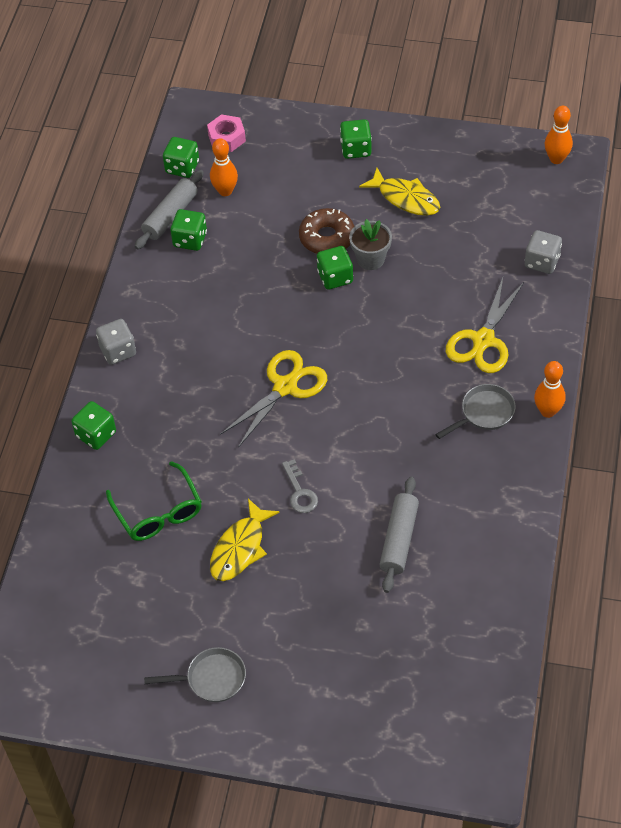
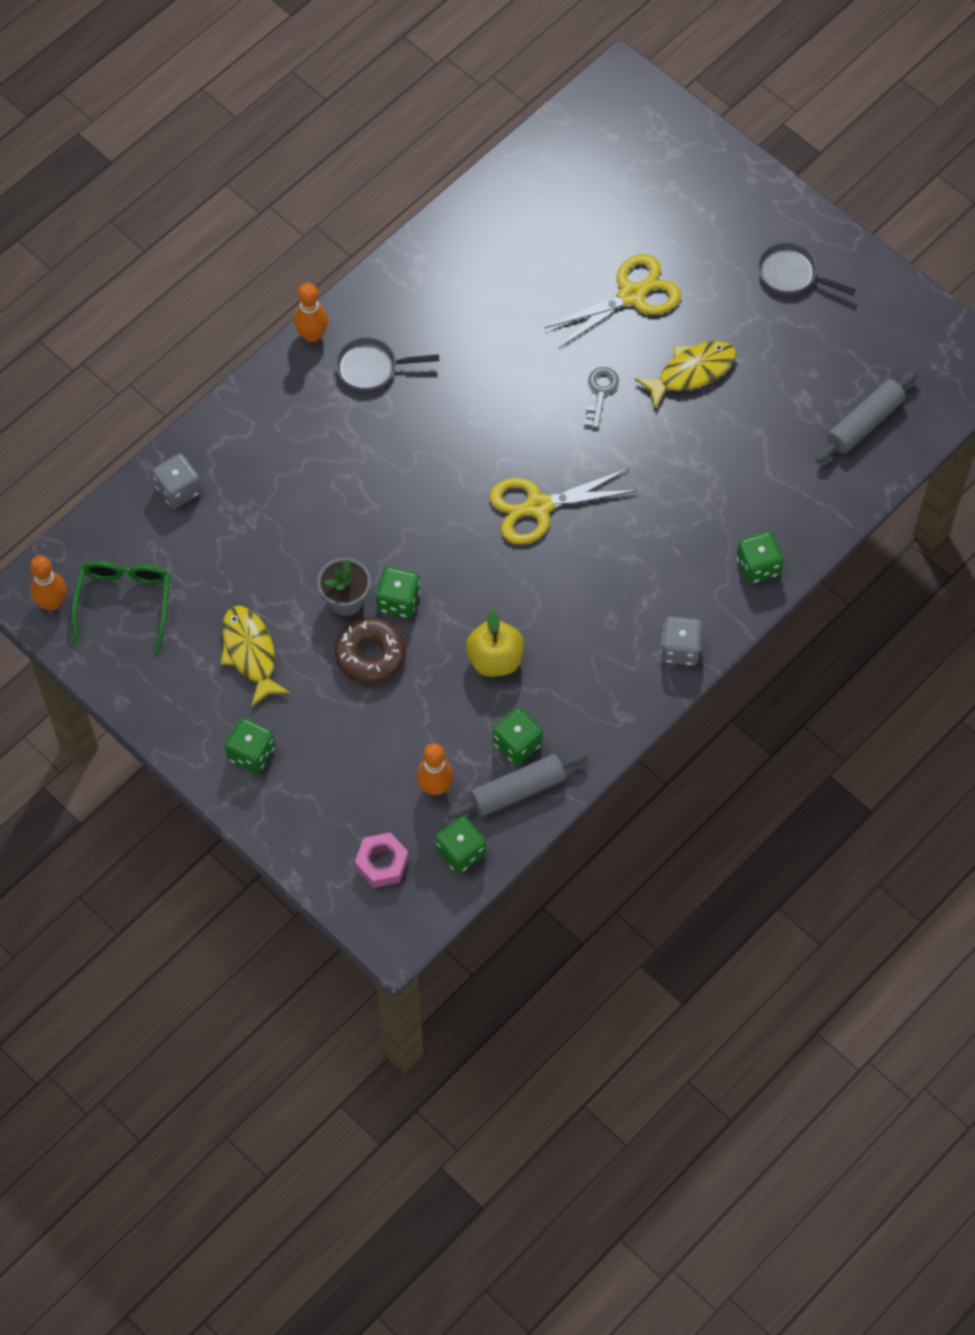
camera: 150 degrees left, 10 degrees up
green glasses [106,461,202,541] -> green glasses moved to [71,561,170,652]
grey rolling pin [379,477,419,593] -> grey rolling pin moved to [815,370,917,463]
yellow scissors [446,278,524,373] -> yellow scissors moved to [544,254,681,348]
none -> yellow apple [466,608,524,677]

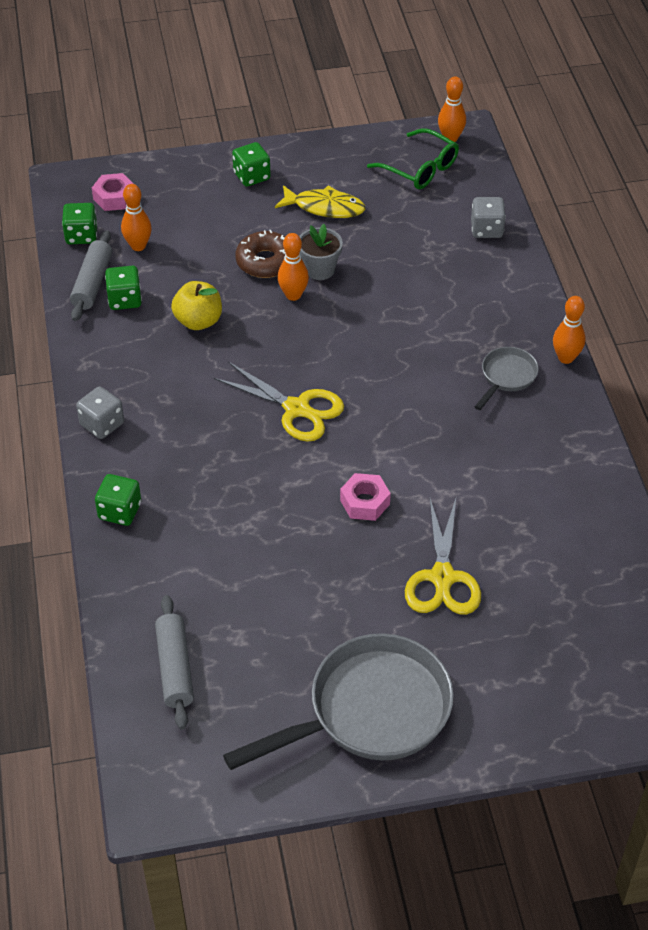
camera: 125 degrees right, 15 degrees down
green dice [376,567,420,618] -> orange bowling pin [278,233,309,301]
yellow scissors [489,468,638,545] -> yellow scissors turned 105 degrees clockwise [214,362,344,442]
grey key [584,367,619,429] -> pink nut [340,473,391,521]
yellow fish [635,341,737,409] -> none
grey pan [758,242,856,295] -> grey pan [223,633,454,770], size x2.11

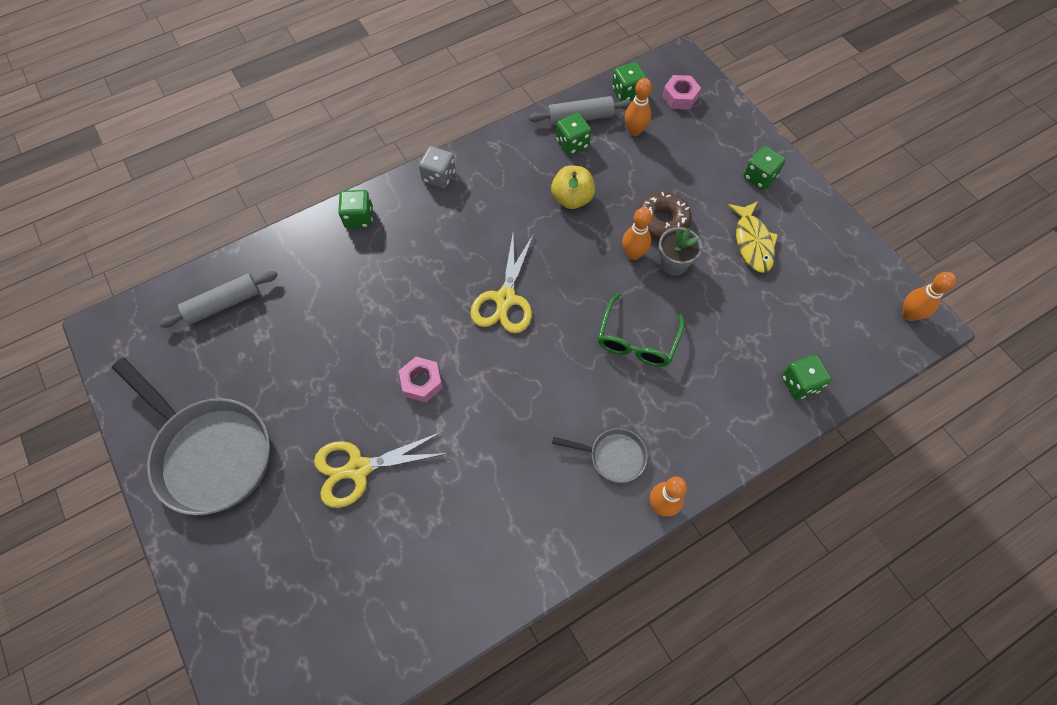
camera: 70 degrees right, 15 degrees up
green glasses [367,128,459,189] -> green glasses moved to [598,293,684,367]
grey dice [471,197,506,238] -> green dice [782,355,832,400]

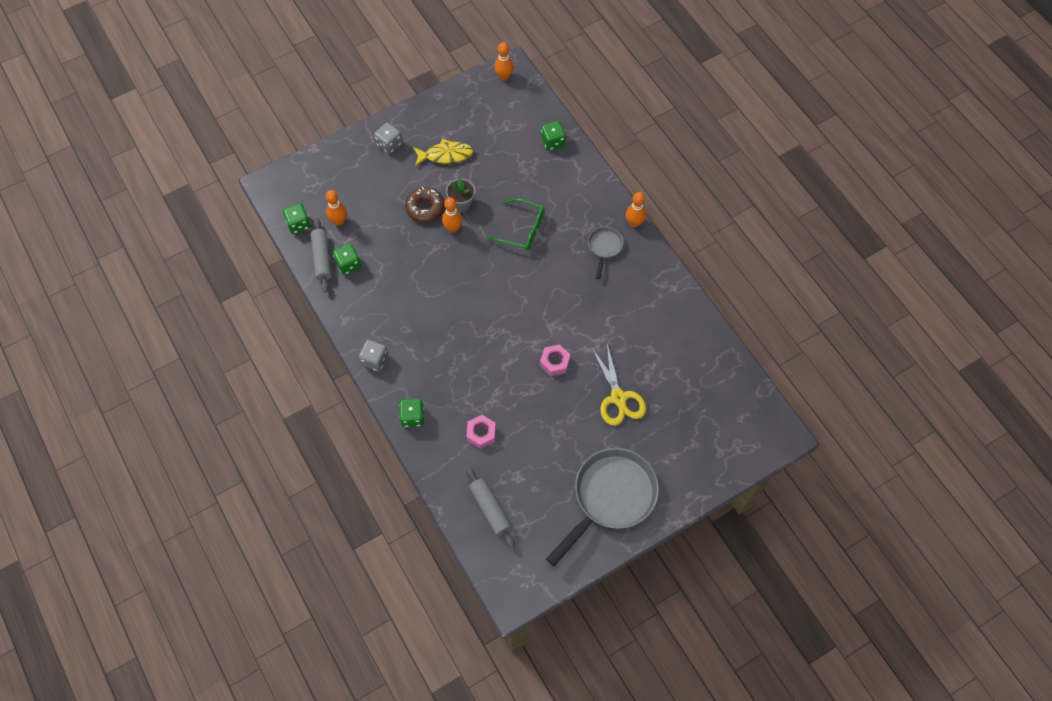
camera: 90 degrees left, 0 degrees up
yellow scissors [470,233,534,333] -> none
yellow apple [551,165,595,209] -> none
pink nut [662,75,701,109] -> pink nut moved to [466,415,496,449]
green dice [743,146,786,190] -> grey dice [374,123,402,154]

